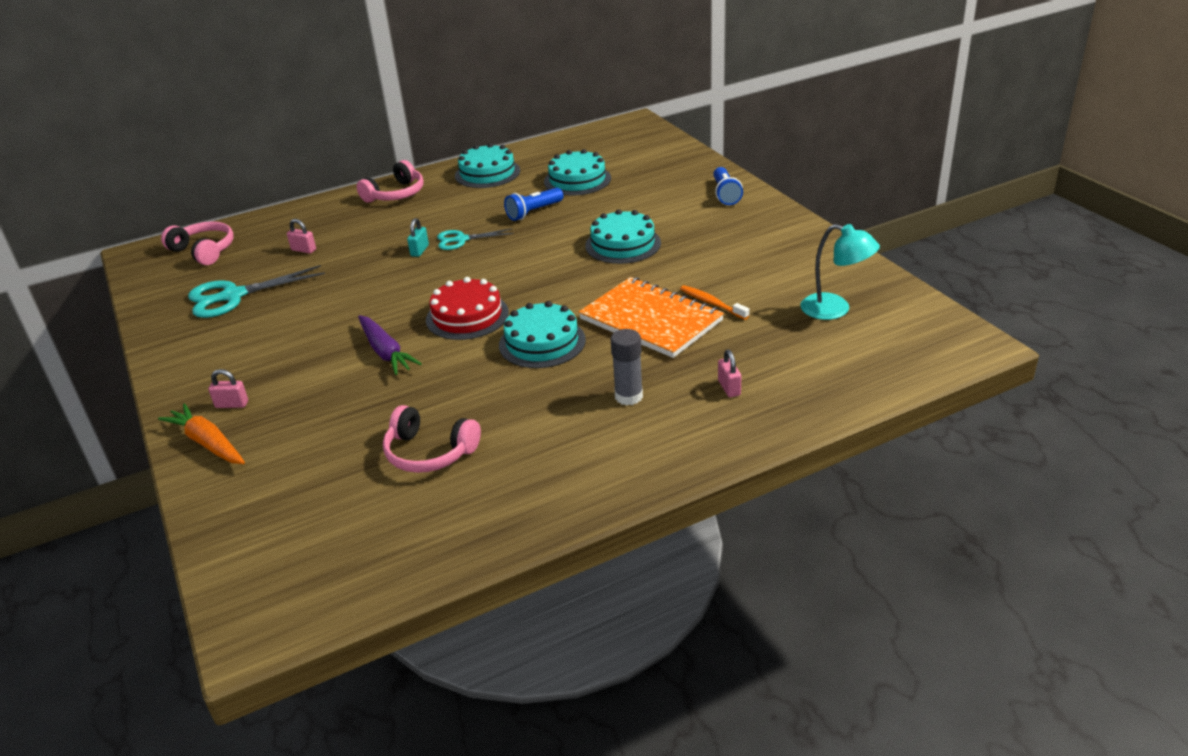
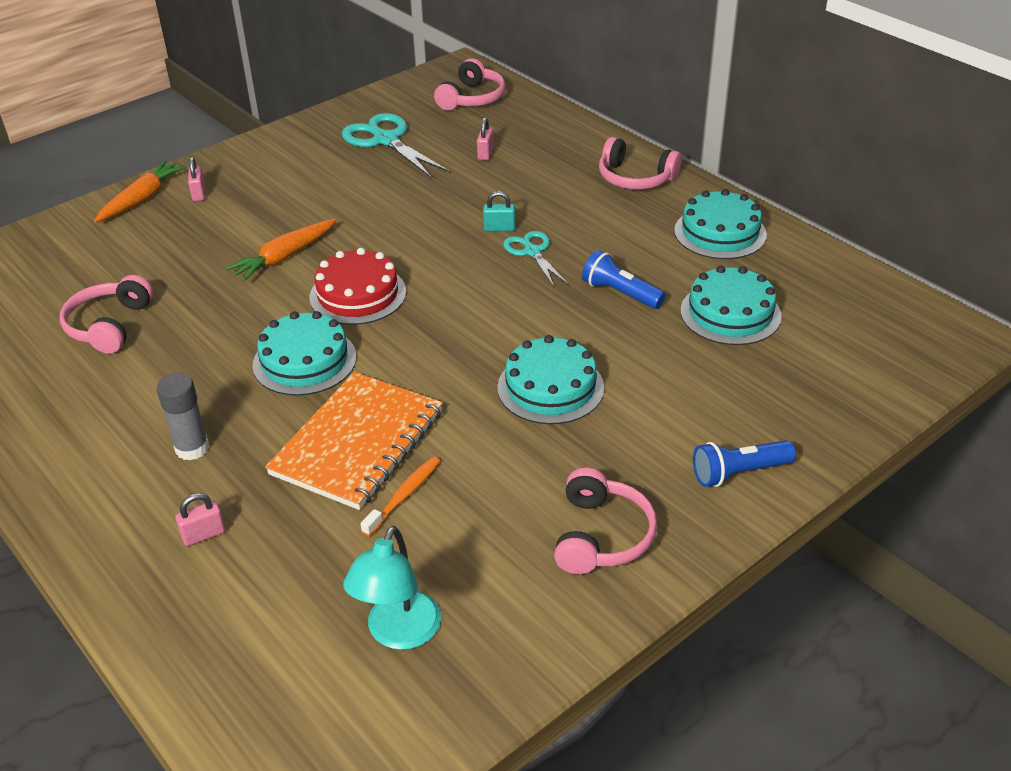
camera: 75 degrees right, 5 degrees up
purple carrot [358,315,422,375] -> orange carrot [226,218,336,281]
none -> pink headphones [554,468,657,574]

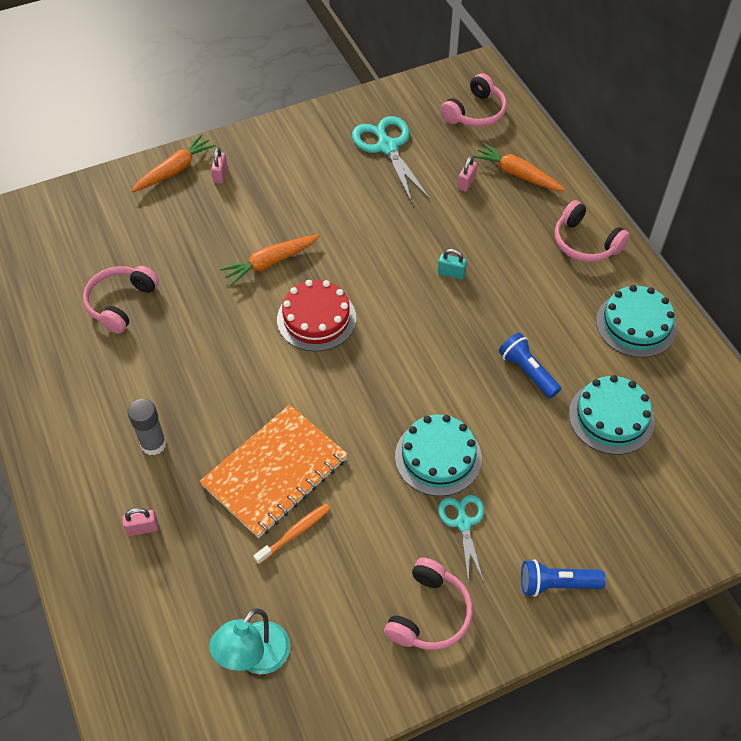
camera: 15 degrees right, 15 degrees up
turquoise cake [252,311,357,396] -> none
turquoise scissors [503,231,568,287] -> turquoise scissors moved to [438,495,484,583]
none -> orange carrot [473,143,566,191]

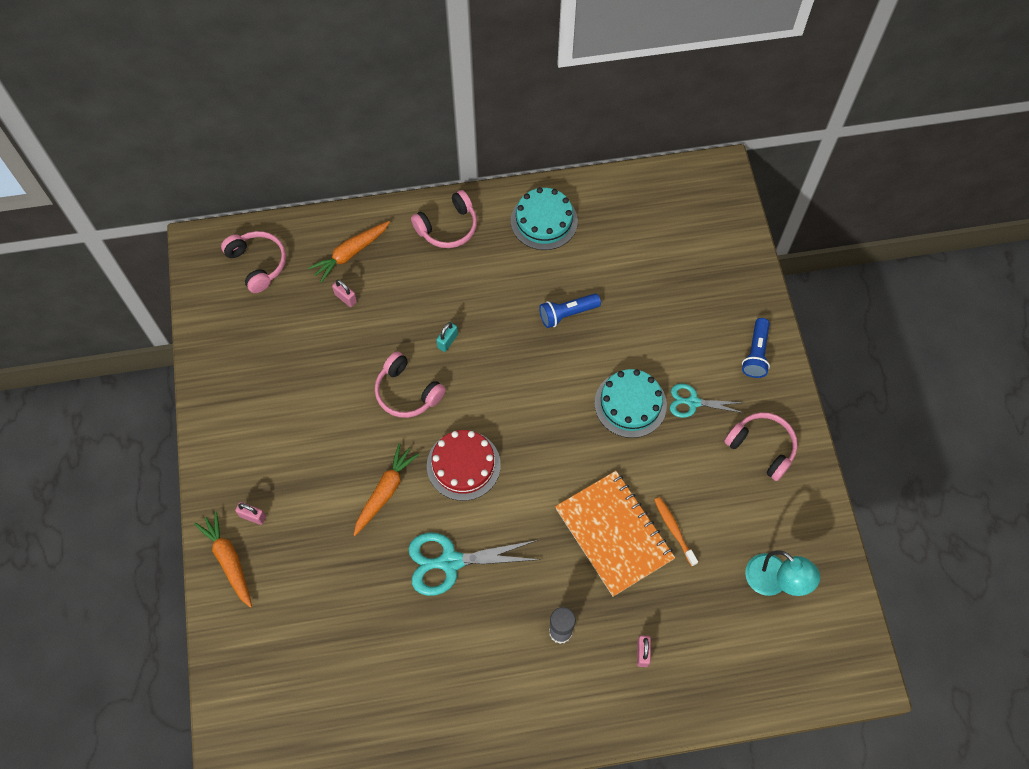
camera: 75 degrees left, 10 degrees up
pink headphones [83,266,159,333] -> pink headphones moved to [375,352,446,418]
orange carrot [220,234,320,286] -> orange carrot turned 135 degrees counterclockwise [354,443,419,536]
turquoise scissors [352,116,430,203] -> turquoise scissors moved to [408,533,540,596]
turquoise cake [569,375,655,455] -> none

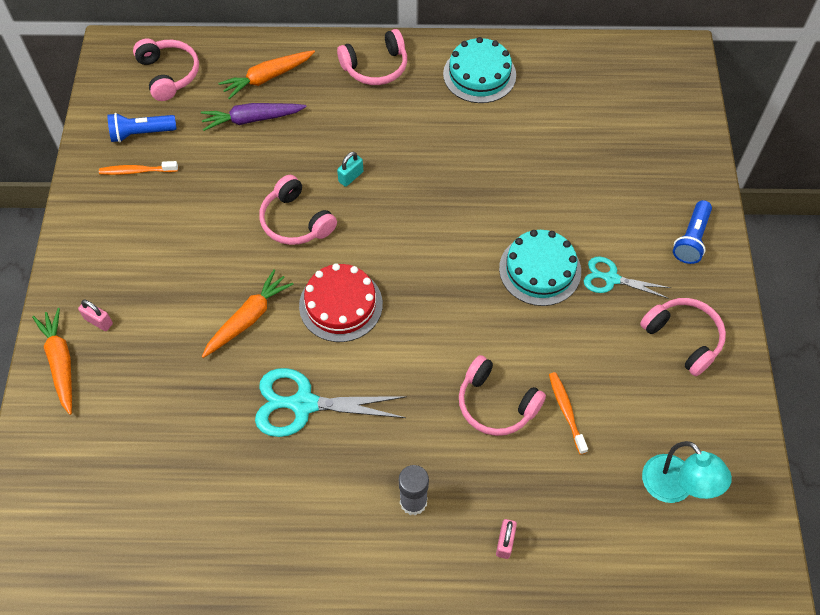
camera: 10 degrees right, 5 degrees down
pink padlock [332,280,357,307] -> purple carrot [201,103,306,131]
blue flashlight [539,294,601,328] -> blue flashlight moved to [107,113,177,143]
orange notebook [555,471,675,597] -> pink headphones [459,355,546,436]
none -> orange toothbrush [99,161,178,175]

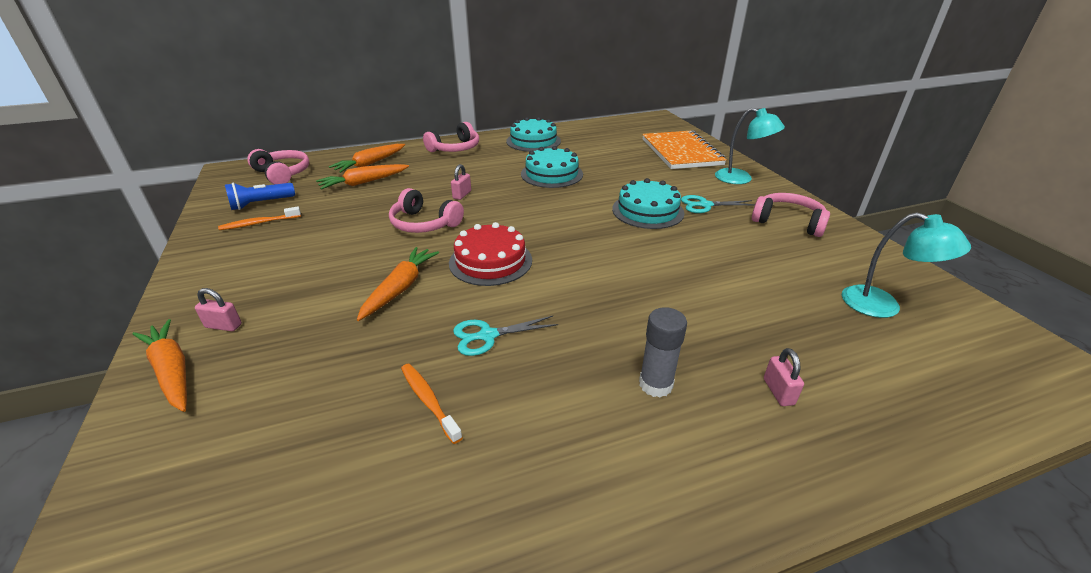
camera: 20 degrees left, 25 degrees down
purple carrot [201,103,306,131] -> orange carrot [316,164,409,190]
turquoise scissors [255,368,407,437] -> turquoise scissors [453,316,558,356], size x0.61
turquoise padlock [337,152,363,187] -> pink padlock [451,164,471,200]
pink headphones [459,355,546,436] -> none
orange toothbrush [549,372,588,455] -> orange toothbrush moved to [401,364,463,444]
blue flashlight [673,200,712,264] -> turquoise lamp [715,108,785,184]
none -> turquoise cake [521,146,583,188]
none -> orange notebook [642,130,727,169]

